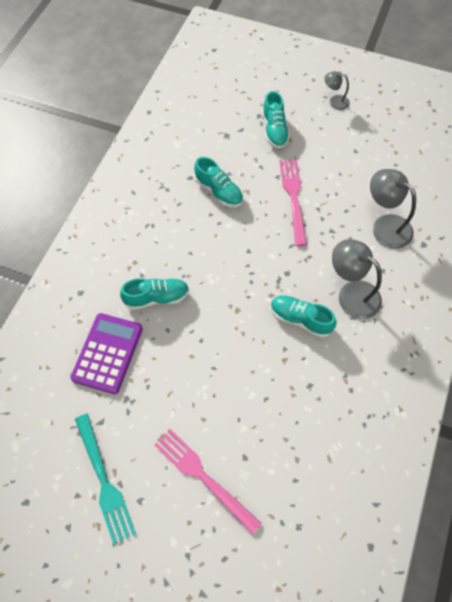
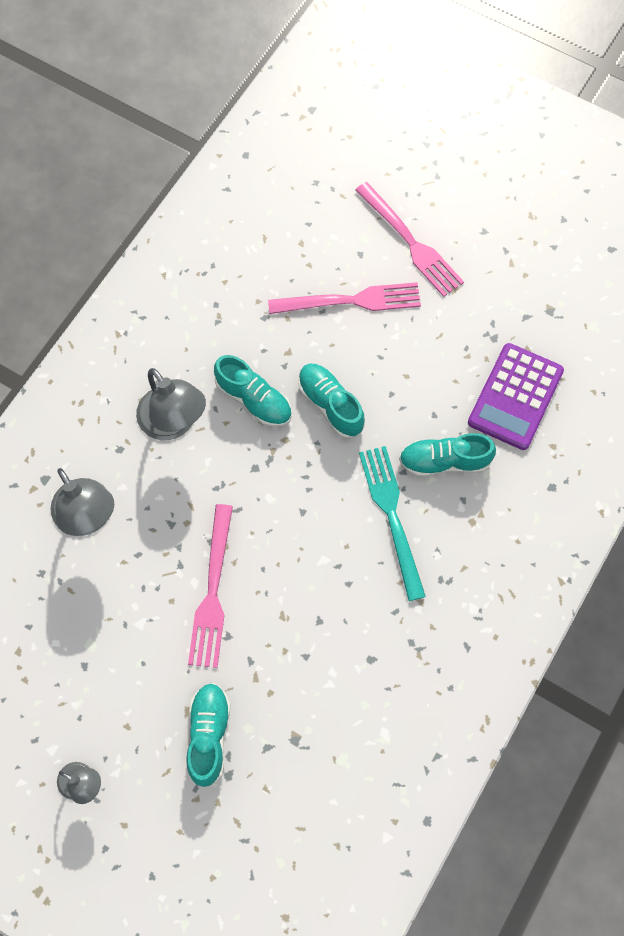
camera: 170 degrees left, 5 degrees up
turquoise fork [75,414,136,544] -> turquoise fork moved to [359,446,426,601]
turquoise shoe [194,157,243,207] -> turquoise shoe moved to [298,364,365,439]
none -> pink fork [268,282,421,314]

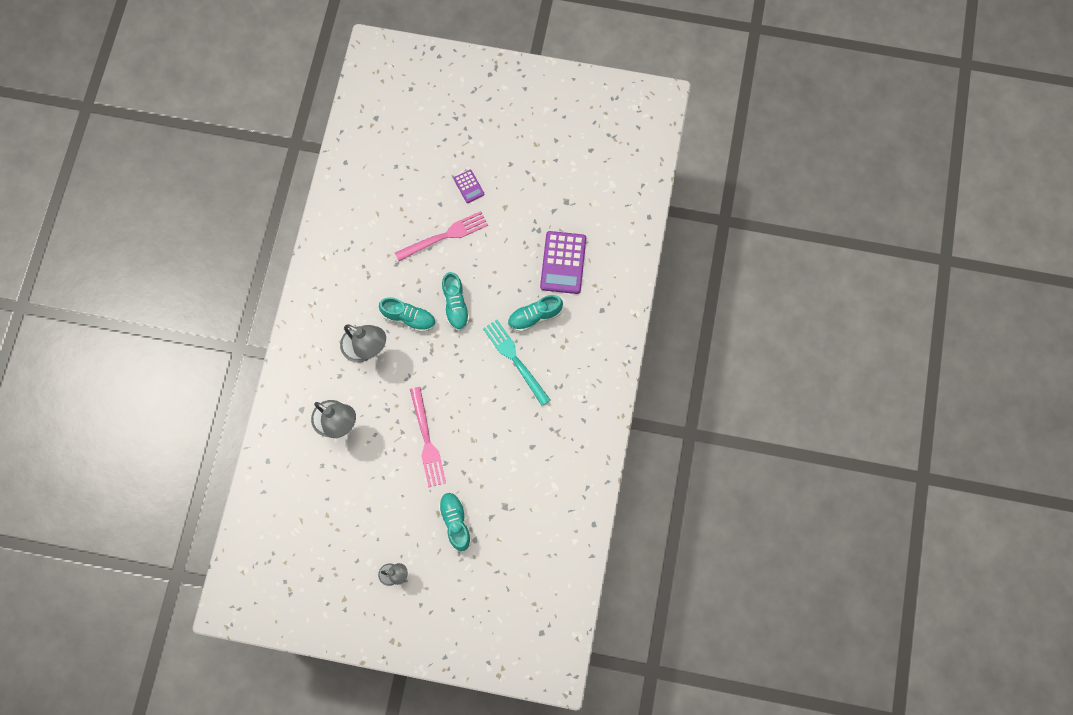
camera: 20 degrees left, 5 degrees up
turquoise shoe [298,364,365,439] -> turquoise shoe turned 135 degrees counterclockwise [442,272,470,331]
pink fork [355,182,464,297] -> purple calculator [454,170,484,203]

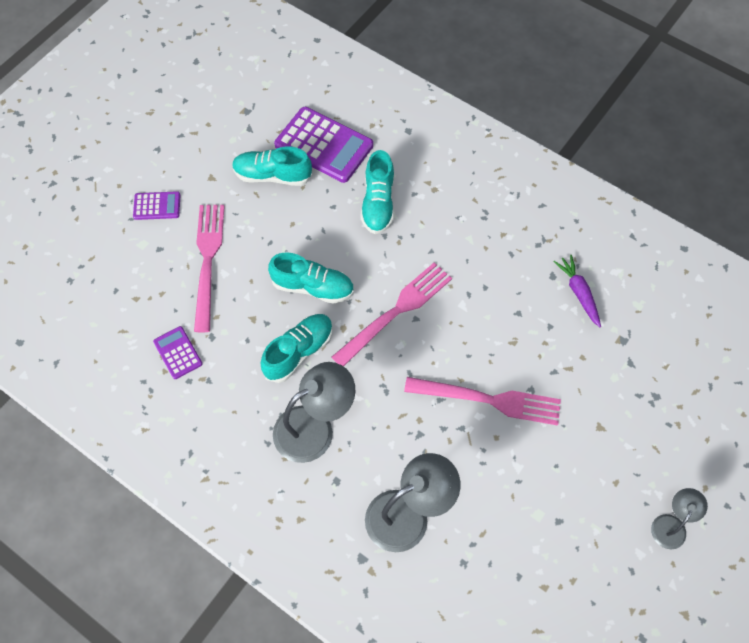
camera: 65 degrees left, 10 degrees down
turquoise shoe [438,492,472,552] -> turquoise shoe moved to [232,146,313,186]
turquoise fork [483,320,550,406] -> none
none -> purple calculator [153,326,202,379]
none -> pink fork [331,262,452,367]
none -> purple carrot [554,255,601,327]

